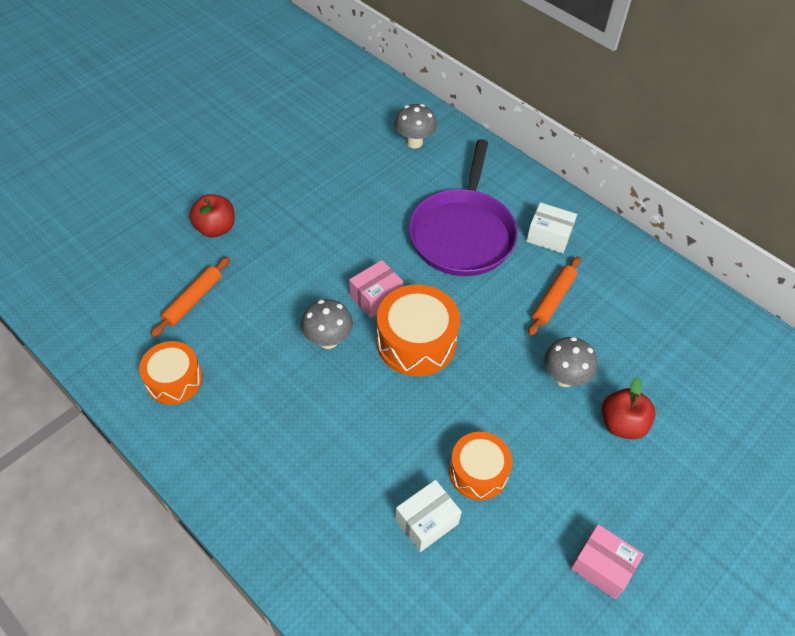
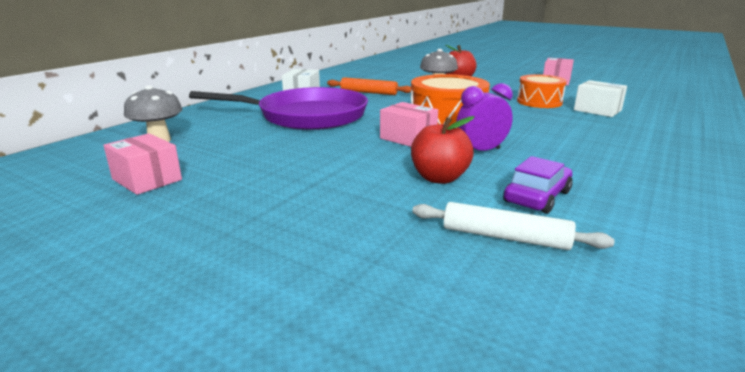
camera: 100 degrees left, 30 degrees down
orange drum [139,341,203,405] -> none
orange rolling pin [151,257,230,337] -> white rolling pin [412,202,615,250]
red apple [189,194,235,237] -> red apple moved to [411,116,475,184]
grey mushroom [301,299,353,349] -> purple clock [456,83,513,151]
none -> pink box [103,133,182,195]
none -> purple car [503,156,573,214]

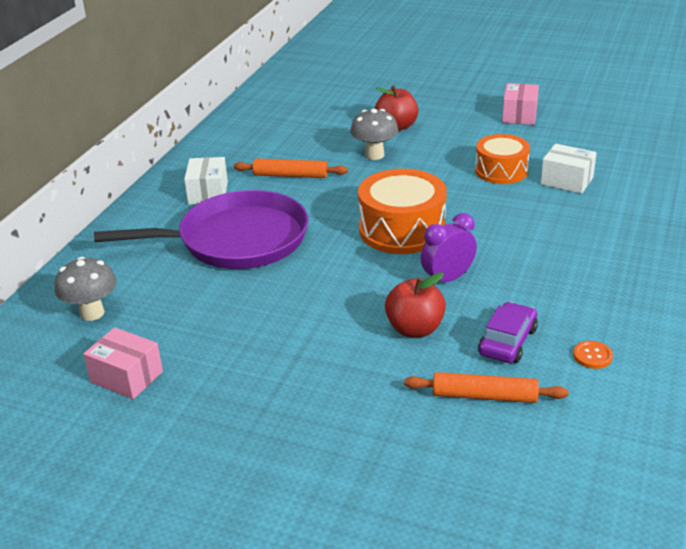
camera: 10 degrees left, 10 degrees up
pink box [380,102,438,147] -> none
white rolling pin [412,202,615,250] -> orange rolling pin [404,372,568,403]
none -> orange button [573,341,613,369]

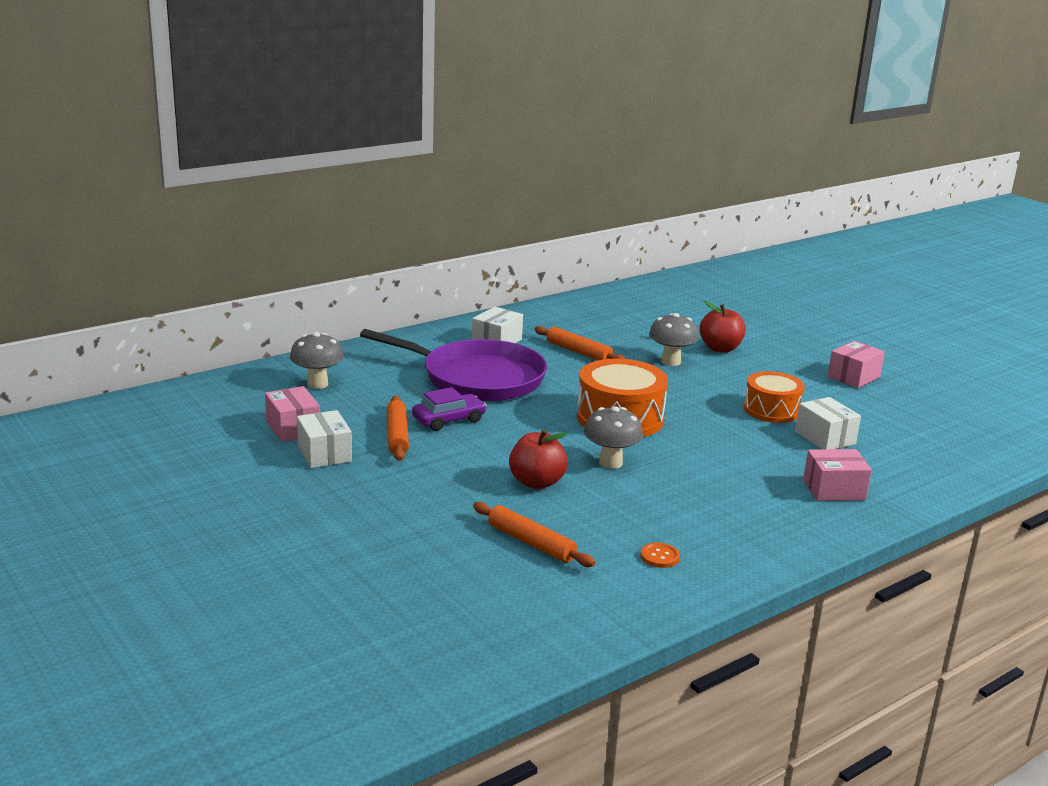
camera: 30 degrees right, 10 degrees down
purple clock [421,213,477,285] -> grey mushroom [584,406,643,469]
purple car [478,302,538,363] -> purple car moved to [412,387,487,431]
none -> white box [297,410,352,468]
none -> orange rolling pin [387,396,409,461]
none -> pink box [803,449,872,501]

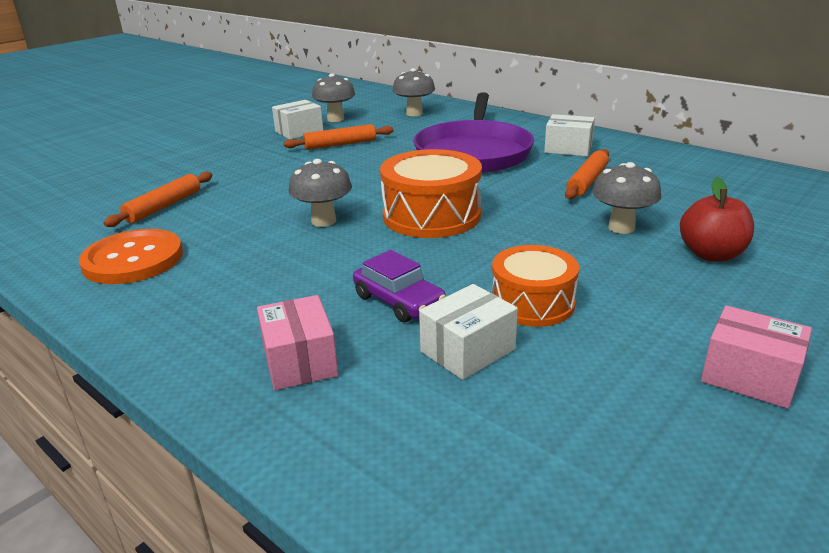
camera: 80 degrees right, 5 degrees up
pink box [265,386,320,442] -> grey mushroom [312,73,355,122]
purple car [412,387,487,431] -> purple car moved to [353,250,446,322]
red apple [509,429,568,489] -> none
orange button [640,543,680,568] -> orange button [79,229,183,284], size x2.43

